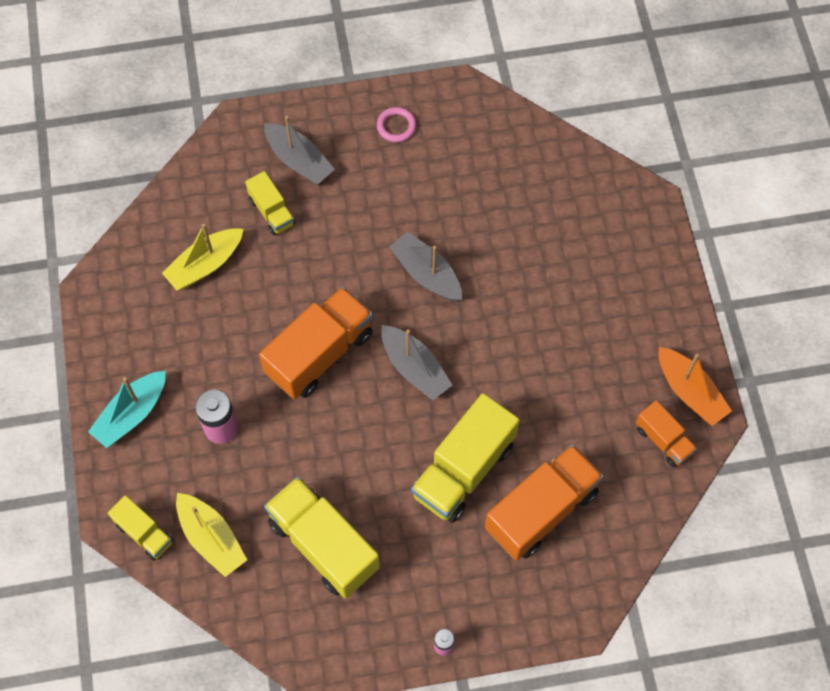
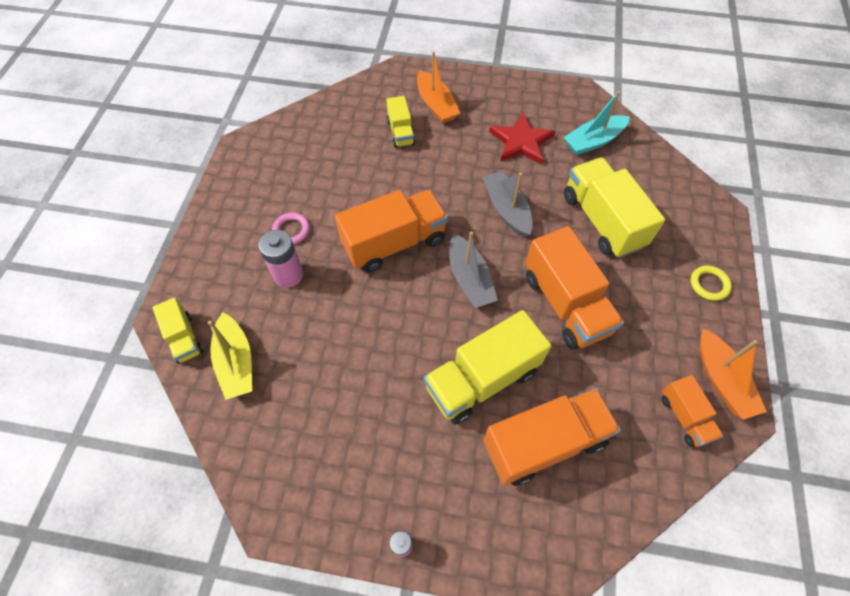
camera: 20 degrees right, 5 degrees down
turquoise boat [88,371,166,448] -> turquoise boat moved to [564,91,630,156]
yellow boat [162,224,243,291] -> none
grey boat [264,116,335,185] -> orange boat [417,51,460,124]
yellow truck [264,476,380,599] -> yellow truck moved to [564,157,665,258]
pink ring [377,107,417,142] -> pink ring moved to [272,213,310,244]
none -> red star [489,112,555,165]
none -> orange truck [525,226,624,350]
none -> yellow ring [690,266,732,301]

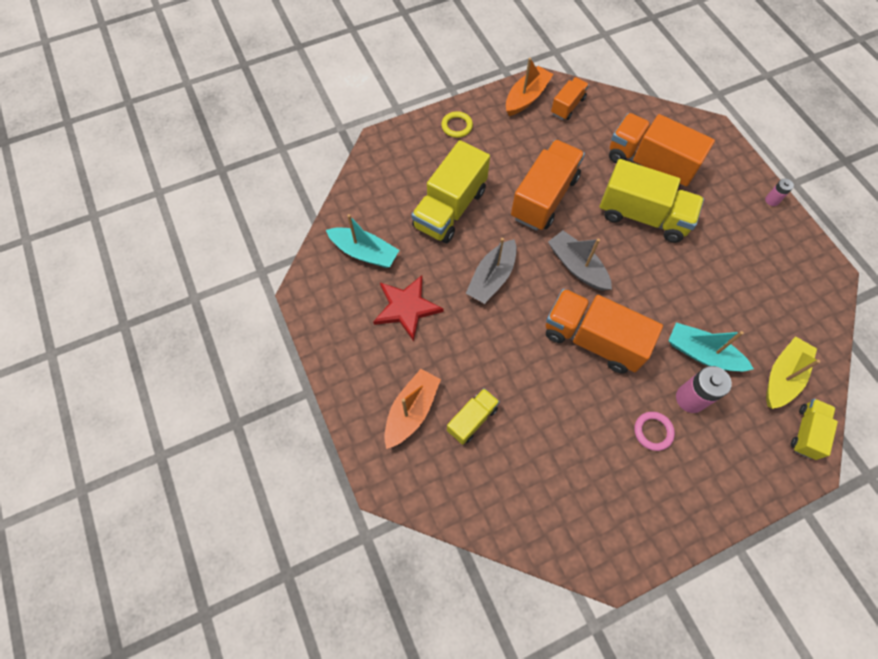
camera: 125 degrees left, 5 degrees up
grey boat [449,231,498,308] -> grey boat turned 75 degrees counterclockwise [548,231,612,291]
none -> turquoise boat [669,322,754,371]

